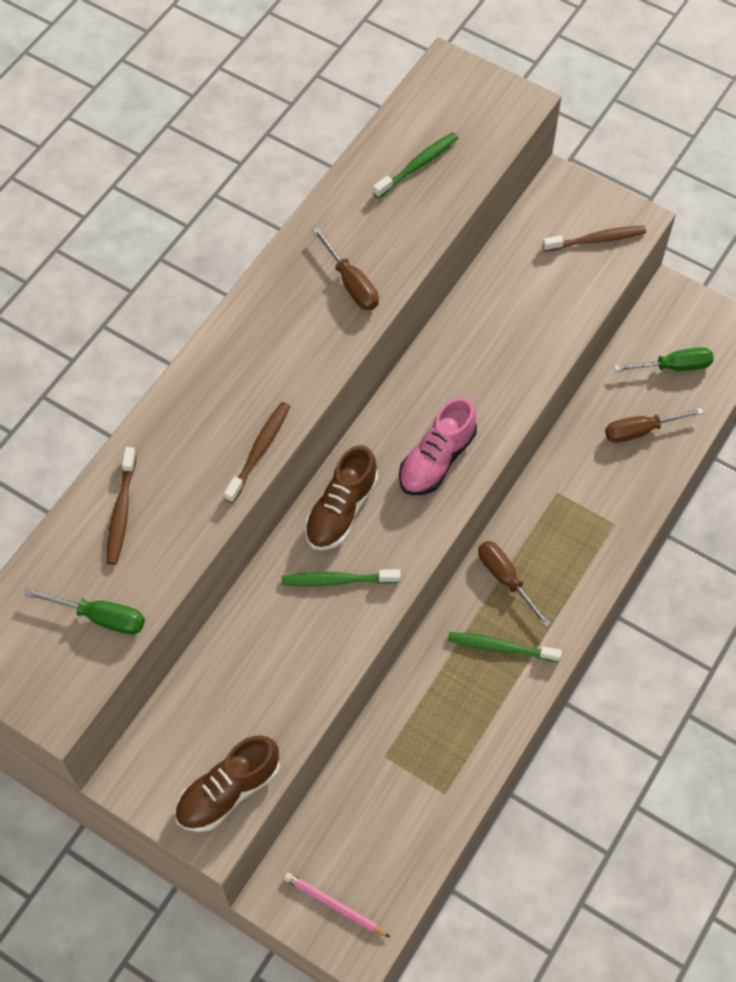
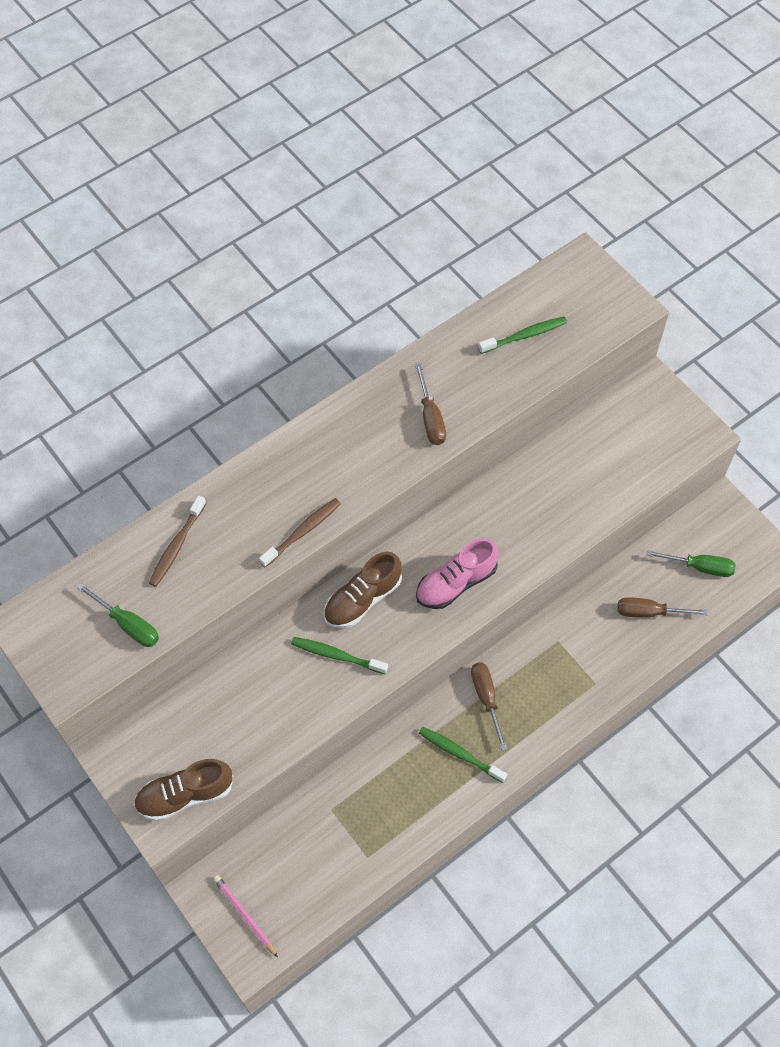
camera: 20 degrees right, 0 degrees up
brown toothbrush [543,226,646,252] -> none

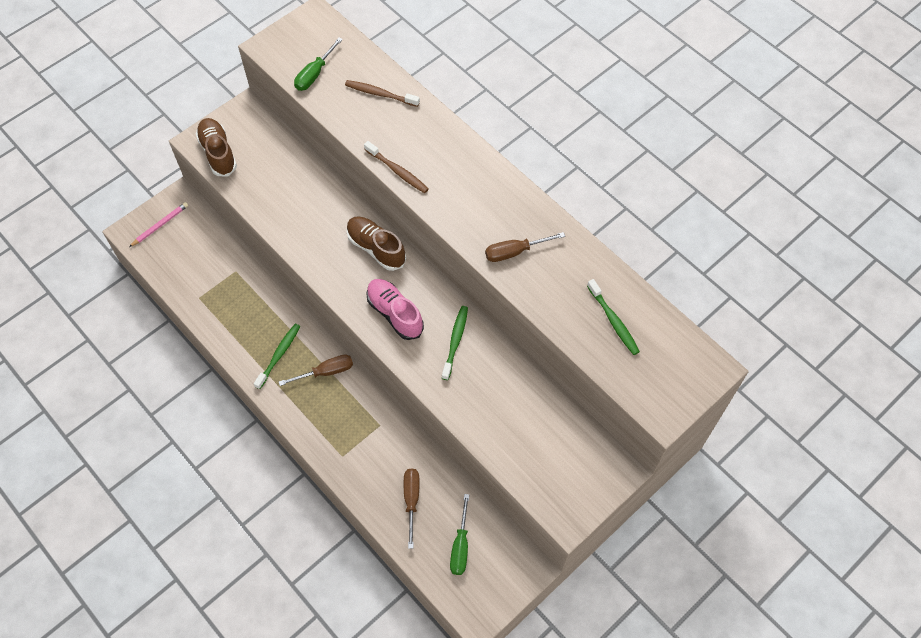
camera: 85 degrees right, 0 degrees up
green toothbrush [291,637,388,674] -> green toothbrush moved to [442,306,468,380]

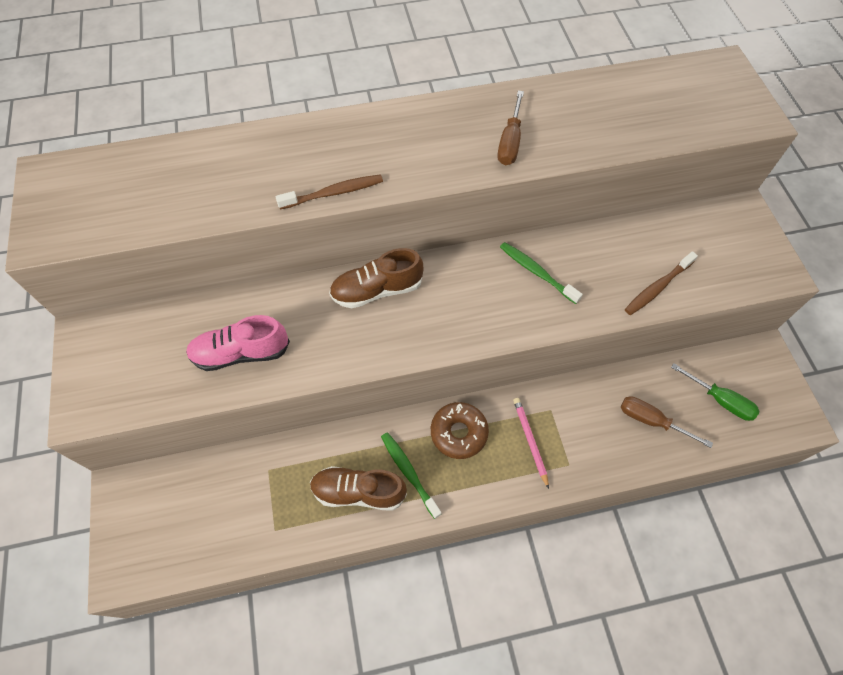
camera: 60 degrees left, 0 degrees up
pink pencil [129,202,188,247] -> pink pencil moved to [513,398,549,489]
brown shoe [196,118,237,176] -> brown shoe moved to [310,466,407,511]
brown screwdriver [279,354,353,386] -> brown donut [431,402,489,459]
green screwdriver [294,37,343,91] -> none
brown toothbrush [345,80,420,107] -> brown toothbrush moved to [625,251,698,315]
pink shoe [366,279,424,340] -> pink shoe moved to [186,315,290,371]
green toothbrush [587,279,640,355] -> none

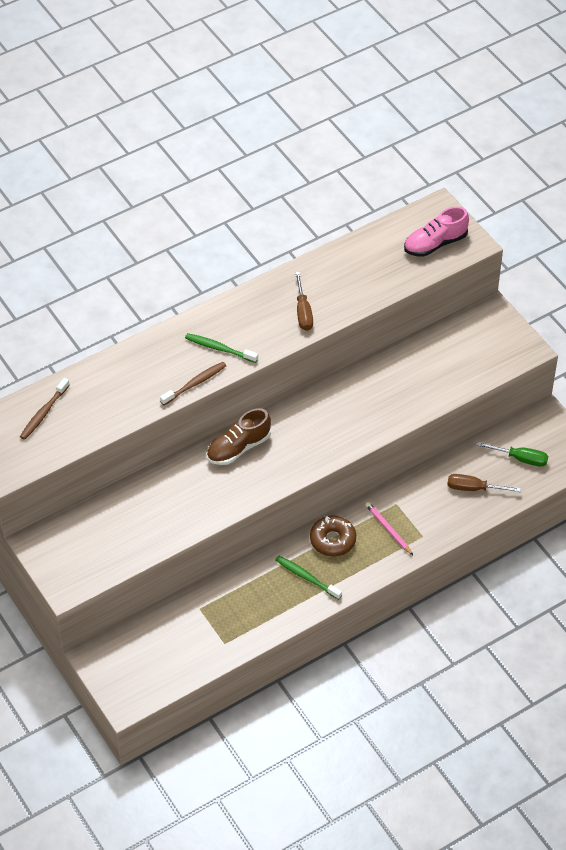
camera: 20 degrees left, 10 degrees down
pink shoe [186,315,290,371] -> pink shoe moved to [404,207,469,257]
brown shoe [310,466,407,511] -> none
green toothbrush [500,242,583,304] -> green toothbrush moved to [185,333,258,363]
brown toothbrush [625,251,698,315] -> brown toothbrush moved to [20,378,69,440]

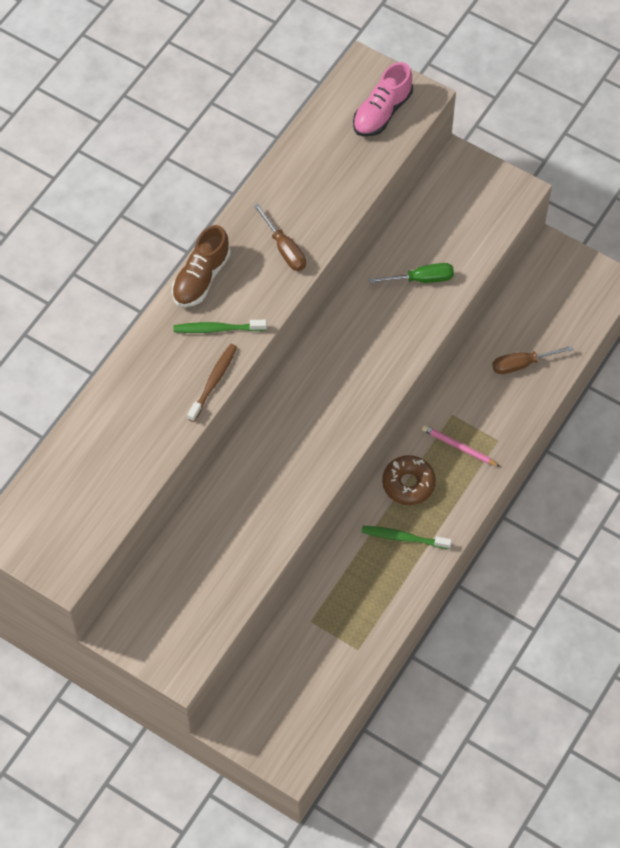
camera: 25 degrees left, 10 degrees up
brown toothbrush [20,378,69,440] -> none
brown shoe [206,408,271,465] -> brown shoe moved to [172,225,231,307]
green screwdriver [476,442,548,467] -> green screwdriver moved to [369,263,454,283]

